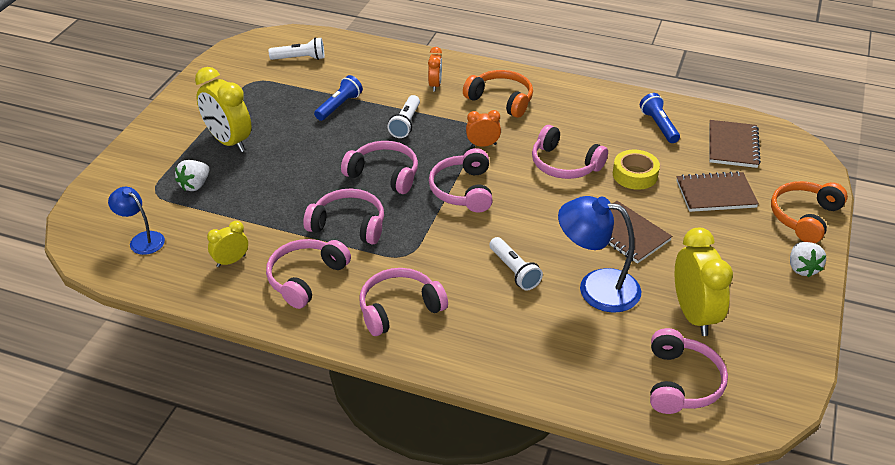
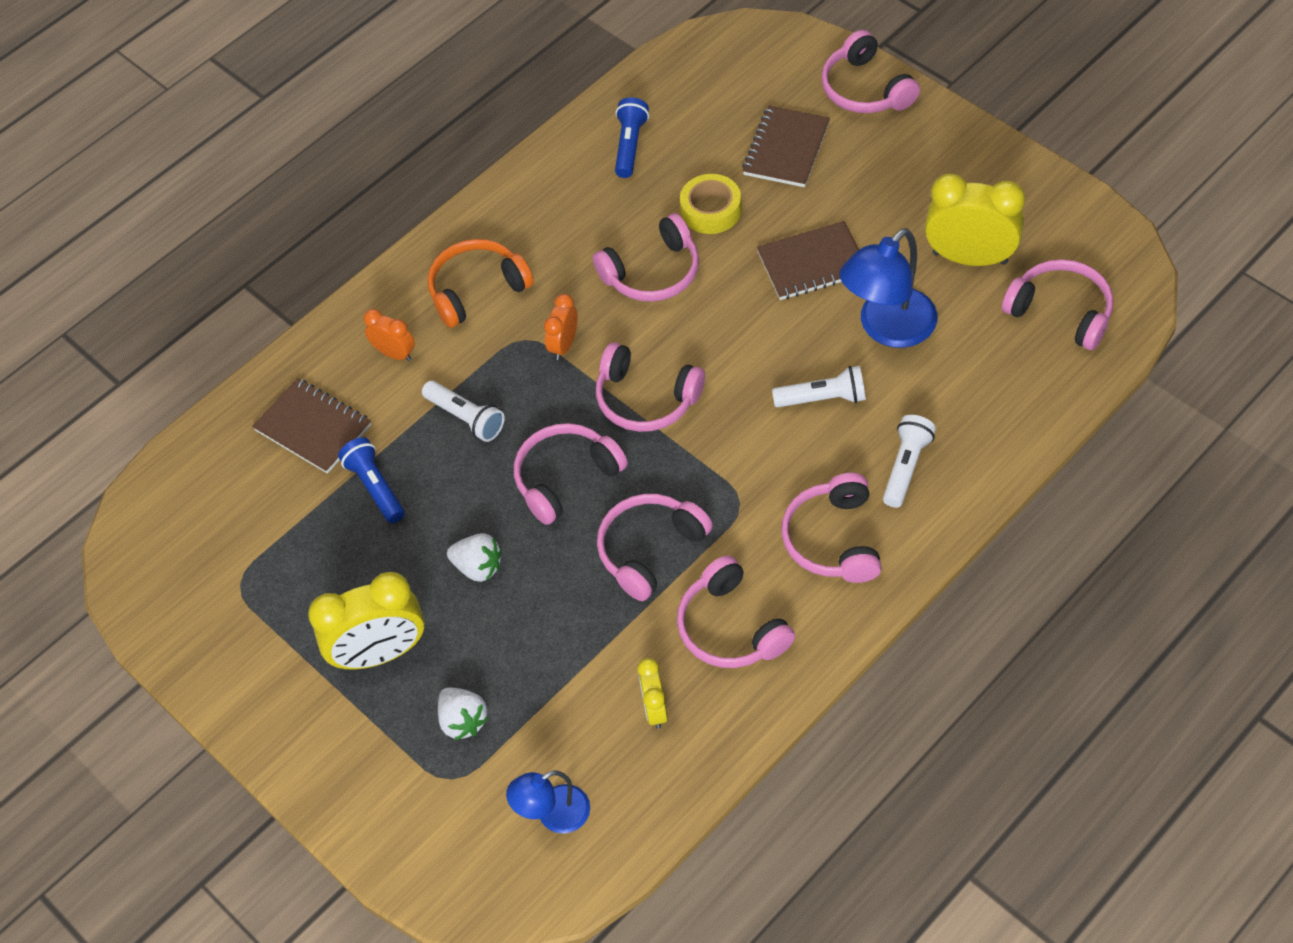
camera: 60 degrees left, 15 degrees up
white flashlight [269,37,324,60] -> white flashlight moved to [883,415,936,508]
blue flashlight [640,93,680,143] -> blue flashlight turned 90 degrees clockwise [615,97,649,178]
brown notebook [710,120,761,168] -> brown notebook moved to [252,378,371,474]
orange headphones [771,181,848,243] -> pink headphones [821,30,920,113]
white strawberry [790,242,826,277] -> white strawberry moved to [447,533,502,582]

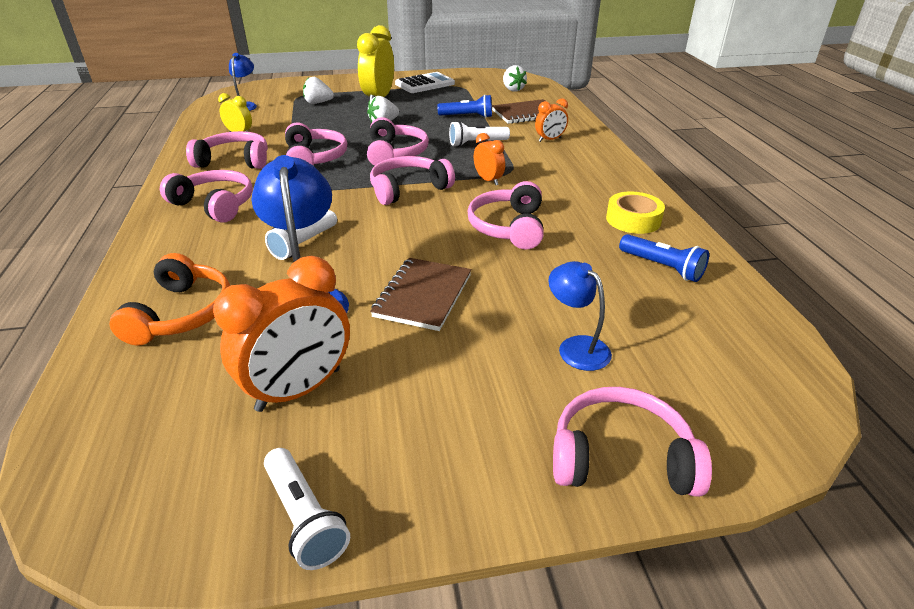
camera: 120 degrees right, 20 degrees down
orange headphones [428,239,534,328] -> orange headphones moved to [110,253,230,346]
yellow tape [680,174,742,234] -> yellow tape moved to [606,191,665,234]
brown notebook [742,106,830,187] -> blue lamp [548,261,612,371]
white flashlight [883,415,936,508] -> white flashlight moved to [264,448,350,570]
yellow clock [925,174,1025,266] -> orange clock [213,256,350,412]
pink headphones [1002,259,1113,350] -> none
none -> white calculator [395,72,455,93]
none -> white strawberry [503,65,527,92]

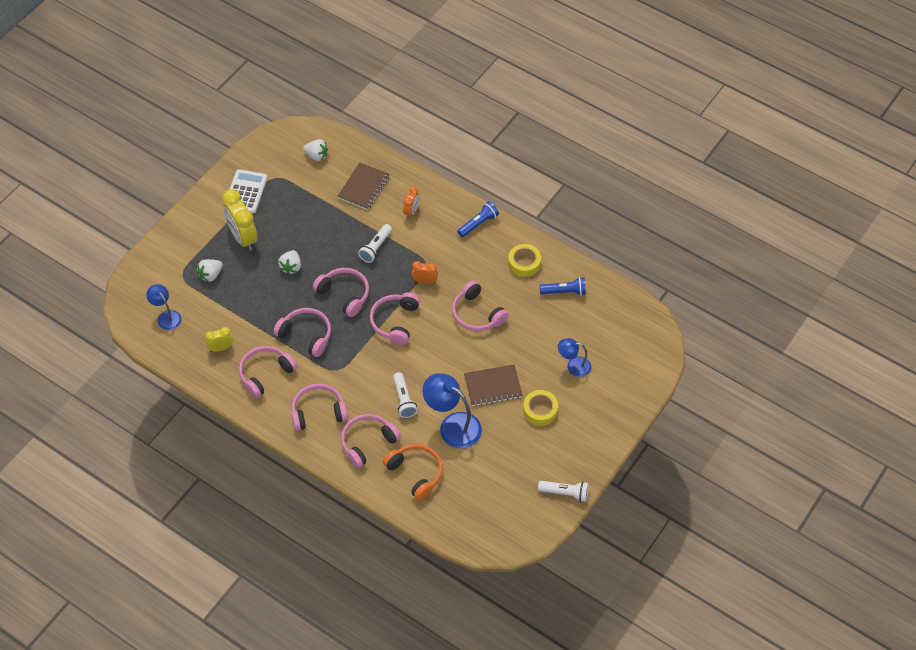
camera: 45 degrees left, 20 degrees up
orange clock [213,256,350,412] -> none
brown notebook [370,258,471,331] -> brown notebook turned 75 degrees counterclockwise [464,364,523,406]
blue flashlight [437,94,492,118] -> blue flashlight moved to [457,201,499,237]
pink headphones [553,387,712,497] -> pink headphones moved to [341,414,401,468]
none -> yellow tape [523,390,558,426]

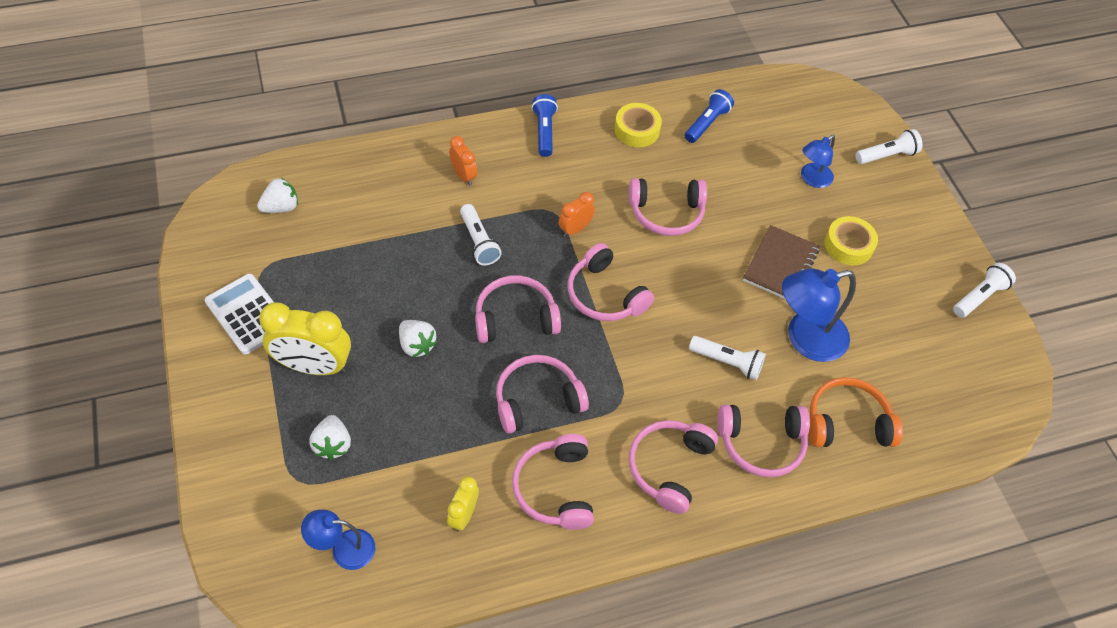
camera: 55 degrees left, 0 degrees up
brown notebook [337,162,390,210] -> none
pink headphones [341,414,401,468] -> pink headphones turned 90 degrees counterclockwise [717,405,810,478]
none -> white flashlight [855,129,923,164]

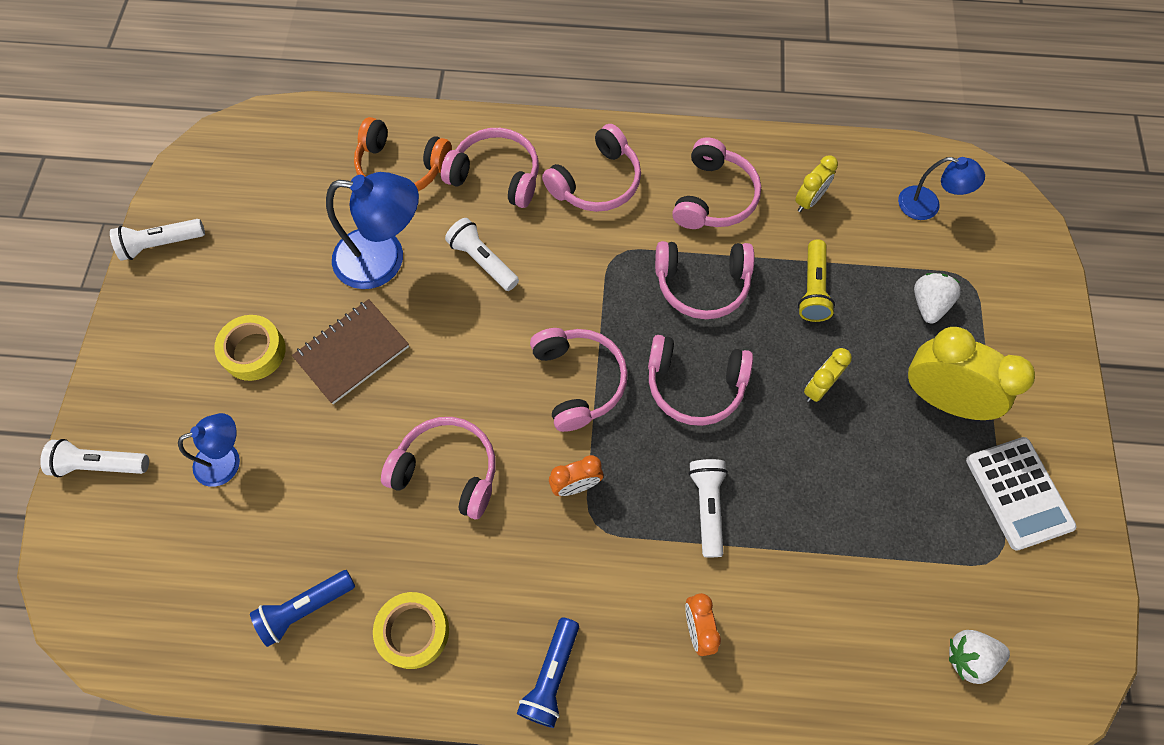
camera: 155 degrees left, 10 degrees up
white strawberry [399,320,437,357] -> yellow clock [804,348,852,402]
none -> yellow flashlight [798,239,835,322]

